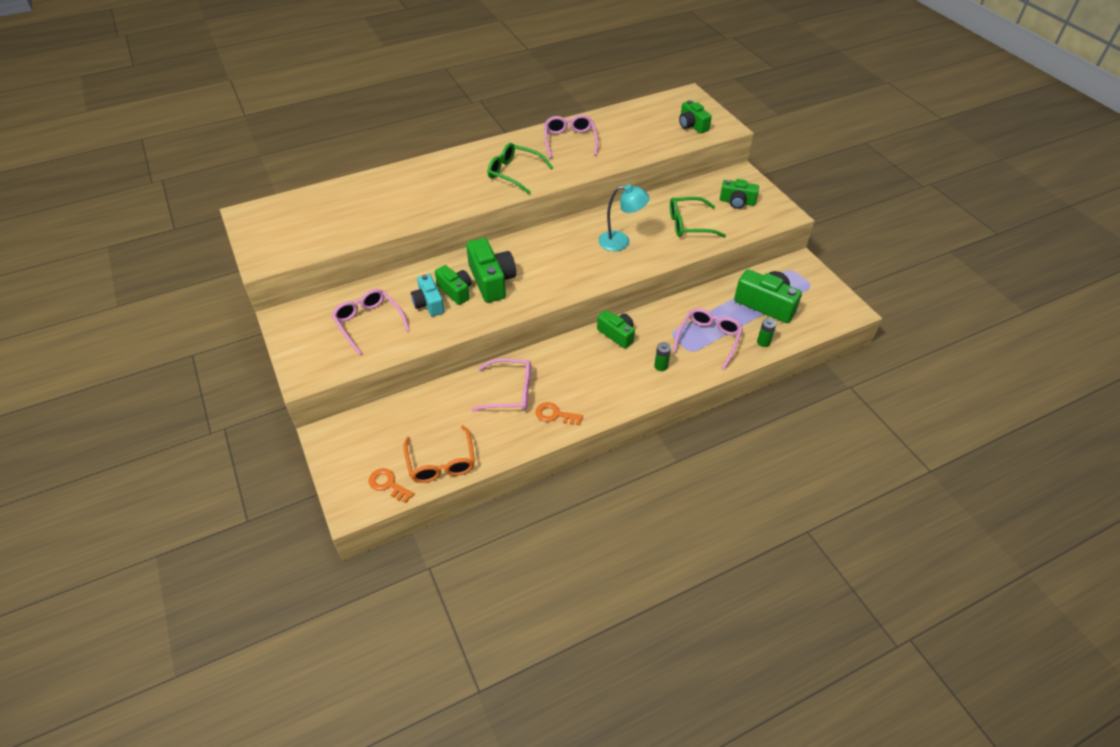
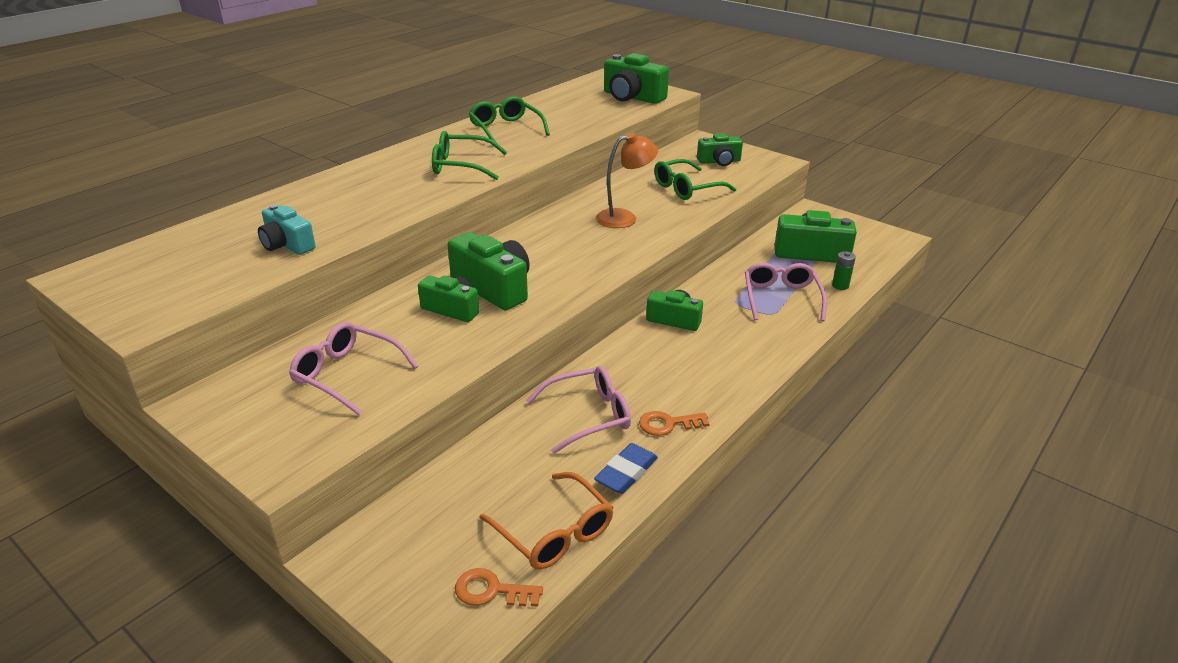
camera: 25 degrees left, 15 degrees down
turquoise camera [411,274,444,317] -> turquoise camera moved to [258,204,316,255]
pink glasses [544,115,598,158] -> green glasses [469,96,550,143]
turquoise lamp [598,184,649,251] -> orange lamp [596,133,658,228]
green battery [654,342,671,371] -> none
green camera [679,100,712,134] -> green camera [604,53,669,104], size x1.56
none -> blue eraser [594,443,658,494]

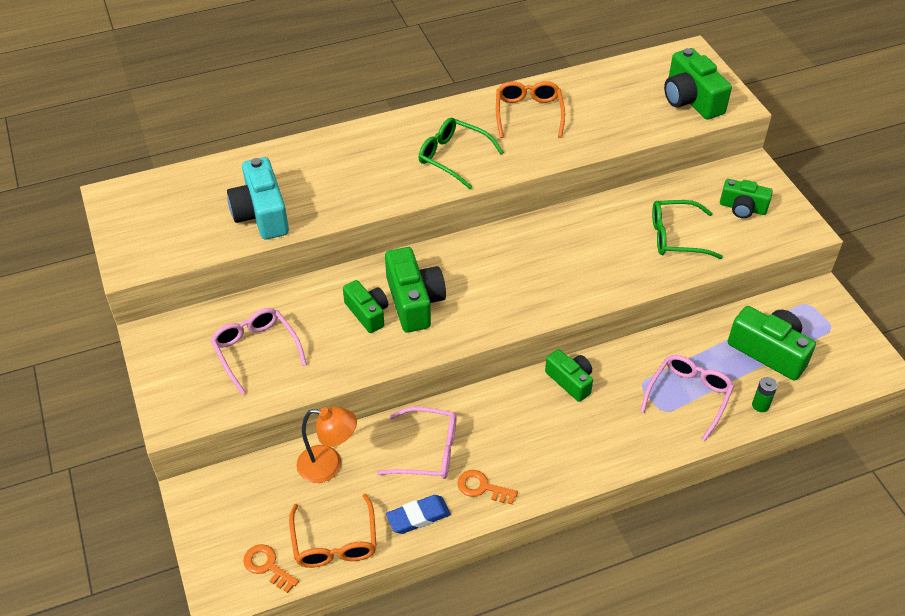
camera: 30 degrees right, 15 degrees up
turquoise camera [258,204,316,255] -> turquoise camera [227,157,289,240], size x1.56
green glasses [469,96,550,143] -> orange glasses [496,81,565,138]
orange lamp [596,133,658,228] -> orange lamp moved to [296,406,357,483]

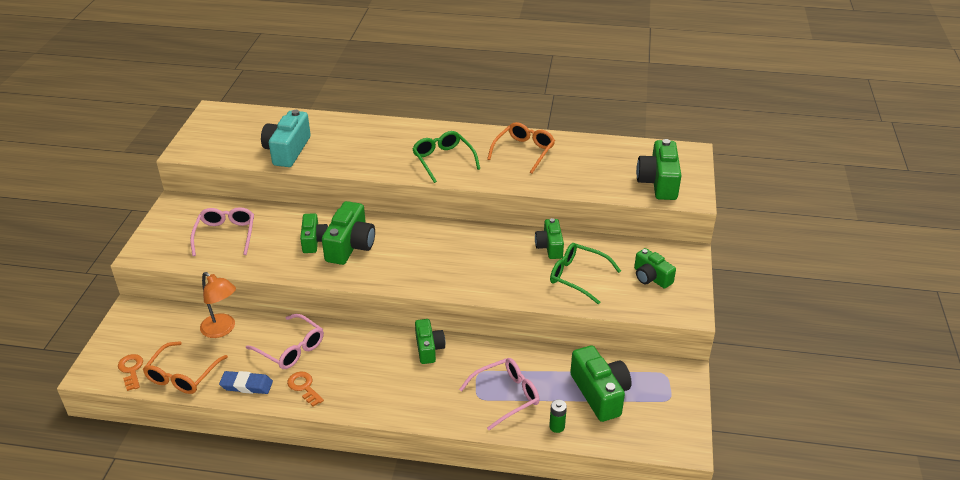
camera: 30 degrees right, 10 degrees down
none -> green camera [535,218,564,259]

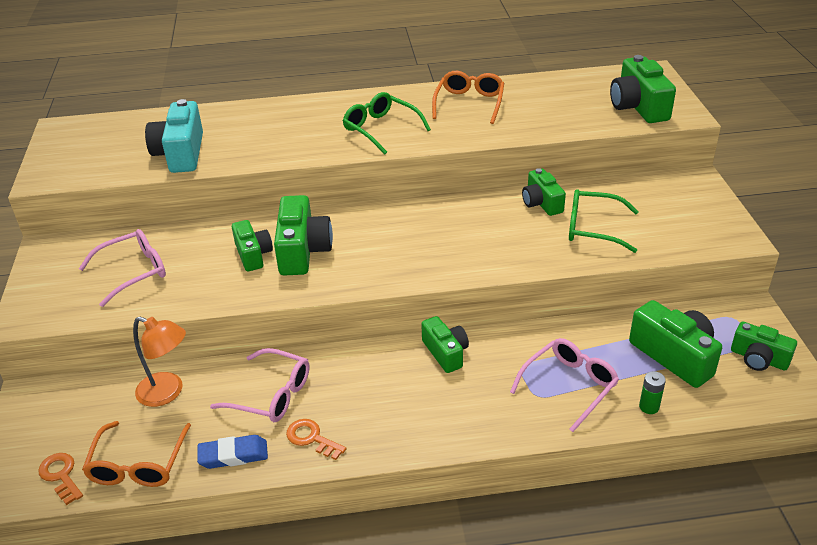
camera: 15 degrees left, 0 degrees up
pink glasses [190,207,254,256] -> pink glasses turned 75 degrees clockwise [79,229,166,307]
green camera [634,248,676,289] -> green camera moved to [731,322,797,371]

